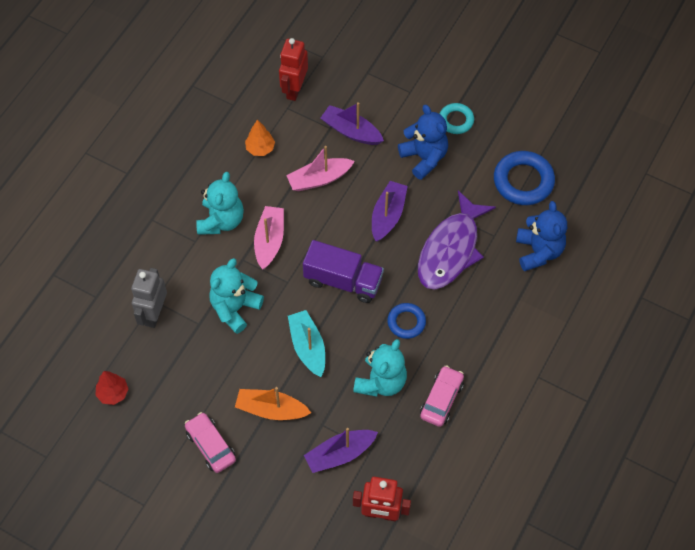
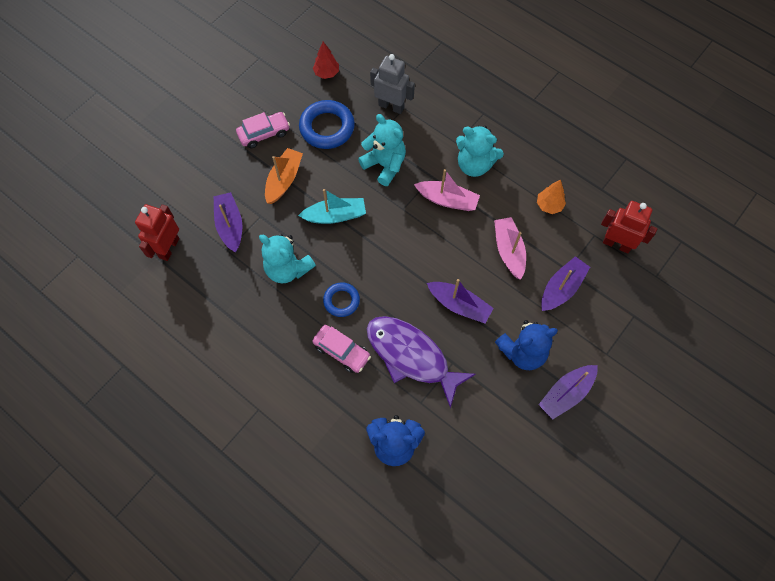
camera: 100 degrees right, 5 degrees up
purple truck [303,240,384,303] -> none
pink car [420,365,464,427] -> pink car moved to [312,325,371,373]
turquoise ring [440,103,474,134] -> purple boat [538,365,598,420]
blue ring [494,151,555,205] -> blue ring moved to [299,100,355,149]

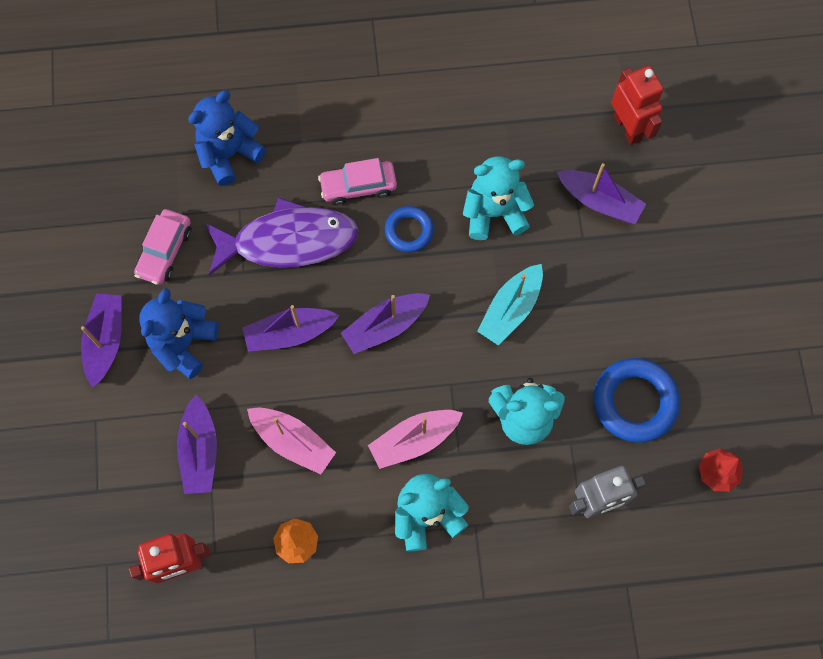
camera: 135 degrees right, 5 degrees up
pink car [236,112,290,148] -> pink car moved to [134,209,192,285]
orange boat [265,148,303,204] -> none
none -> purple boat [341,293,430,354]

